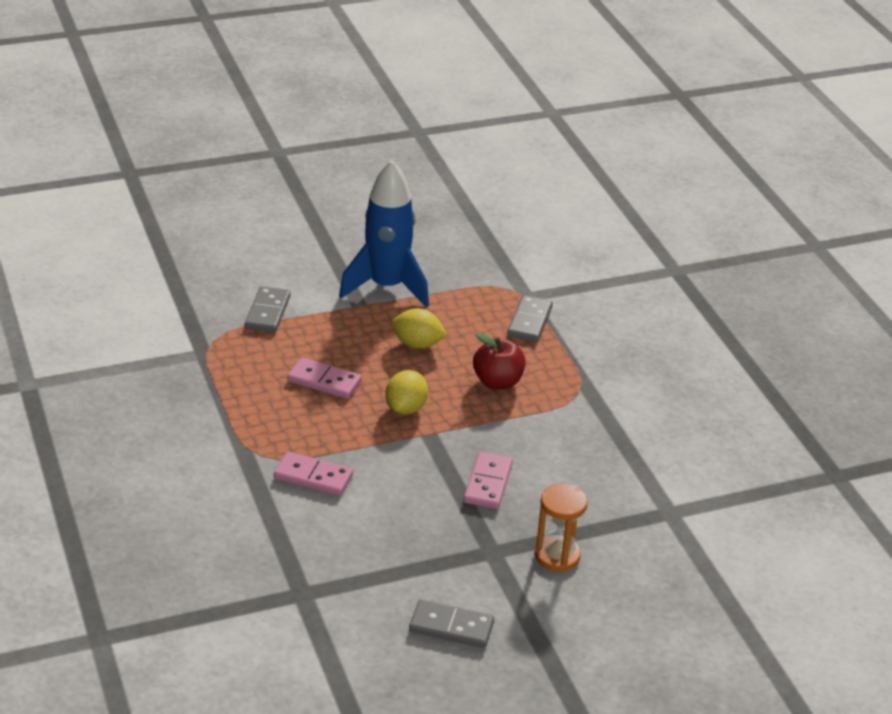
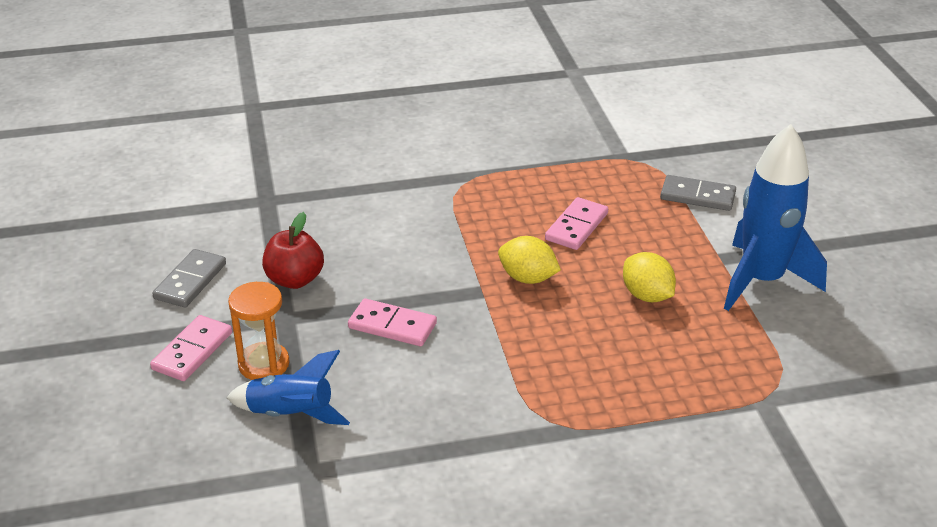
camera: 100 degrees right, 0 degrees up
pink domino [274,452,353,496] -> pink domino moved to [150,315,232,381]
yellow lemon [392,308,447,349] -> yellow lemon turned 60 degrees counterclockwise [623,252,676,302]
red apple [473,333,526,390] -> red apple moved to [262,212,324,289]
grey domino [507,295,553,342] -> none
none -> blue rocket [226,350,350,425]

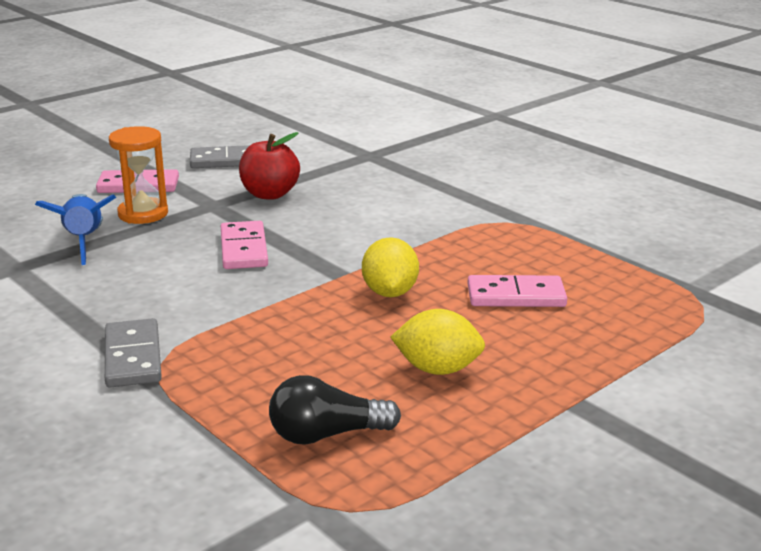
camera: 60 degrees right, 10 degrees down
yellow lemon [623,252,676,302] -> yellow lemon turned 75 degrees clockwise [391,309,485,375]
grey domino [660,175,736,211] -> grey domino moved to [105,318,162,388]
blue rocket [724,124,827,311] -> none
none -> black light bulb [269,375,401,445]

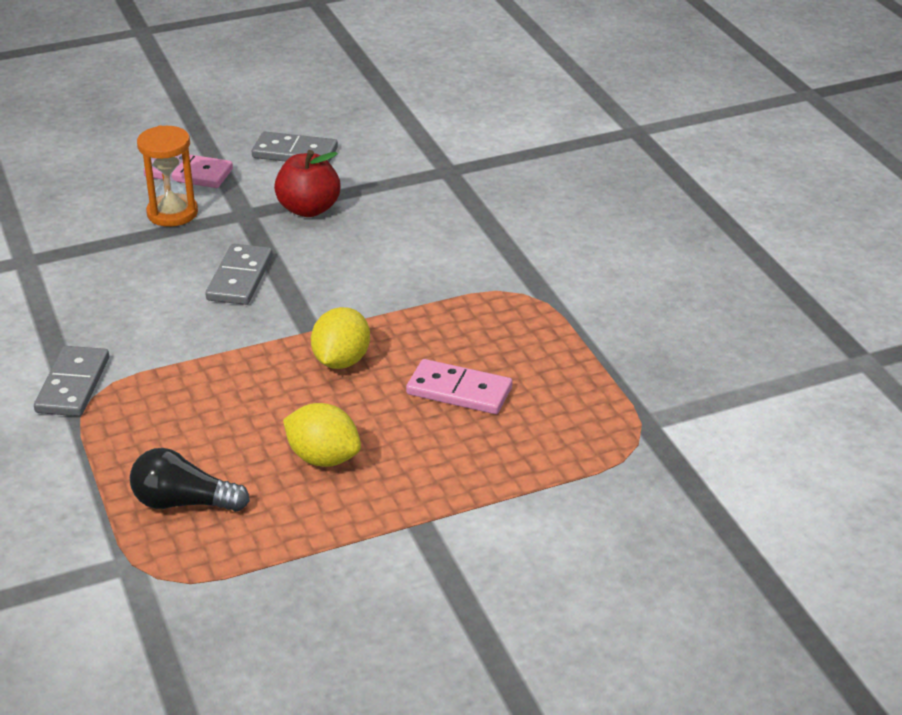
camera: 20 degrees right, 10 degrees up
blue rocket [35,194,116,265] -> none
pink domino [221,221,268,269] -> grey domino [205,244,273,305]

